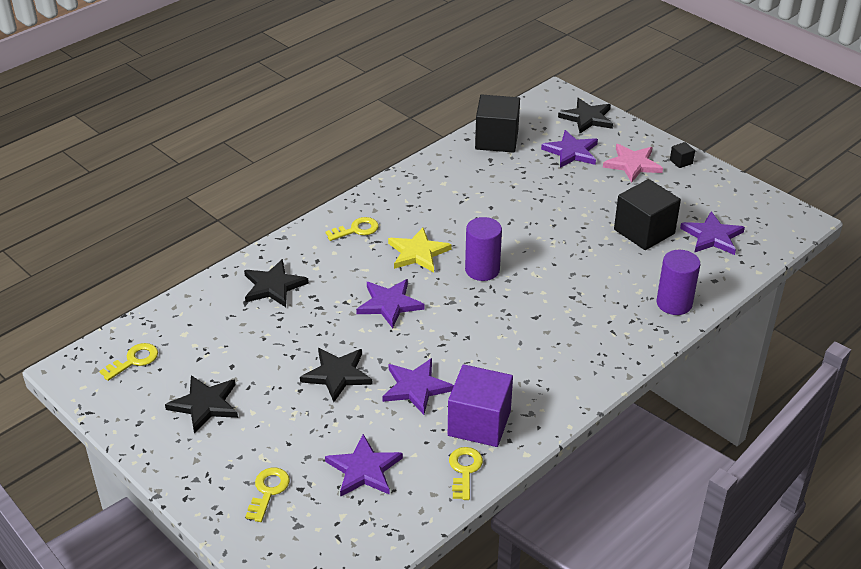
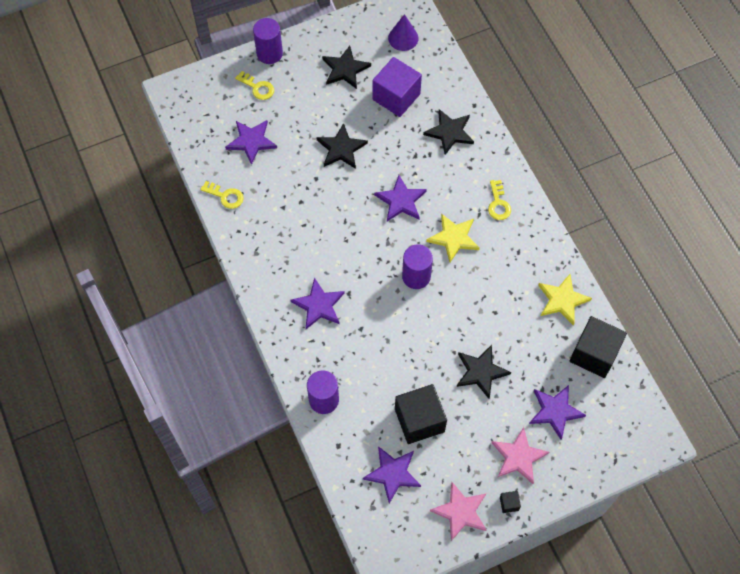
camera: 110 degrees right, 25 degrees up
yellow key [99,343,158,381] -> purple cone [388,14,419,51]
purple star [382,358,454,415] -> purple star moved to [290,278,345,329]
purple cube [448,364,513,447] -> purple cube moved to [372,57,422,117]
black star [558,98,613,133] -> black star moved to [457,345,511,399]
none -> purple cylinder [253,18,283,64]
none -> pink star [430,482,486,541]
none -> yellow star [538,274,592,326]

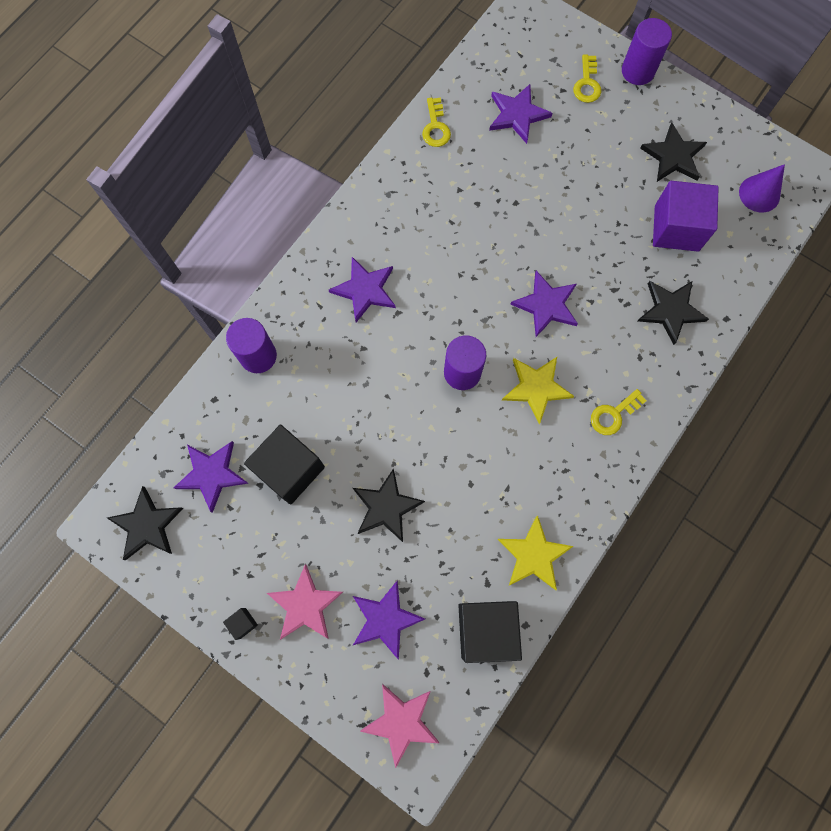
camera: 60 degrees right, 10 degrees up
black star [316,123,368,169] -> black star moved to [107,486,183,560]
pink star [430,482,486,541] -> pink star moved to [360,684,439,769]

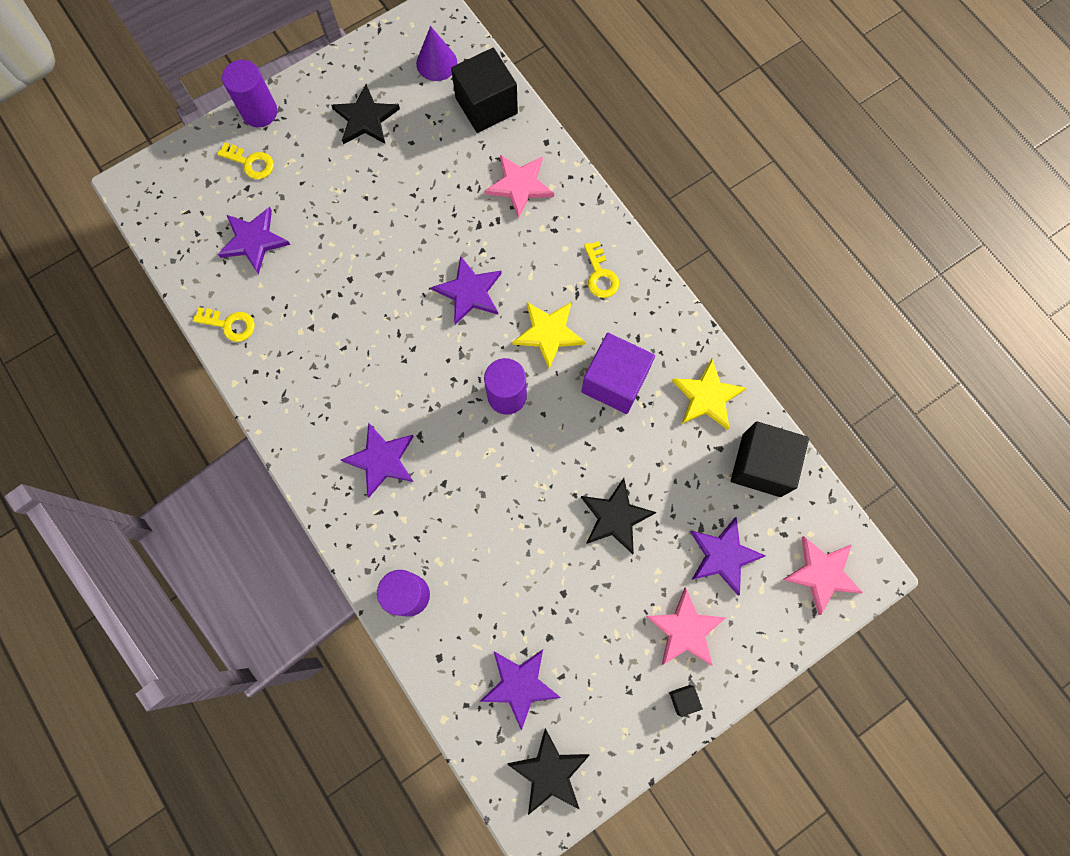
camera: 70 degrees left, 0 degrees up
black cube [244,424,325,505] -> black cube moved to [451,48,518,133]
black star [638,281,709,345] -> pink star [485,155,554,218]
purple cube [653,181,719,252] -> purple cube moved to [581,333,655,414]

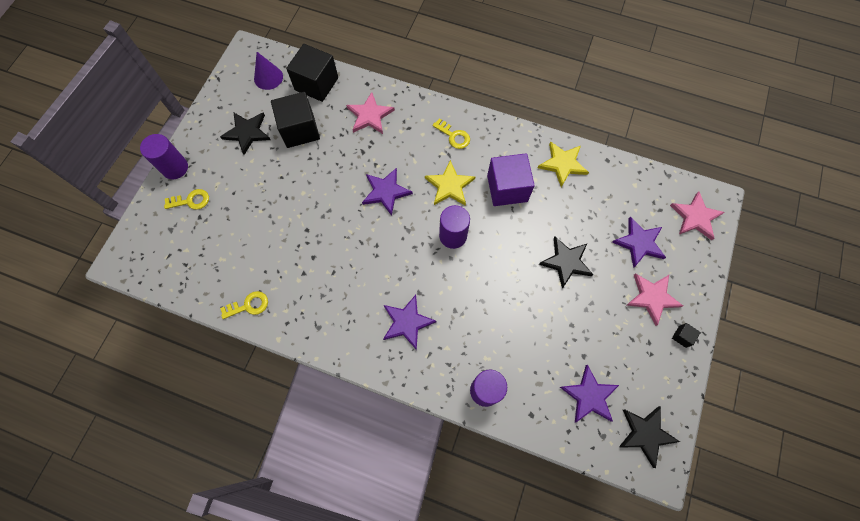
camera: 35 degrees left, 5 degrees down
purple star [217,207,290,274] -> none
black cube [731,421,809,497] -> black cube moved to [271,92,320,148]

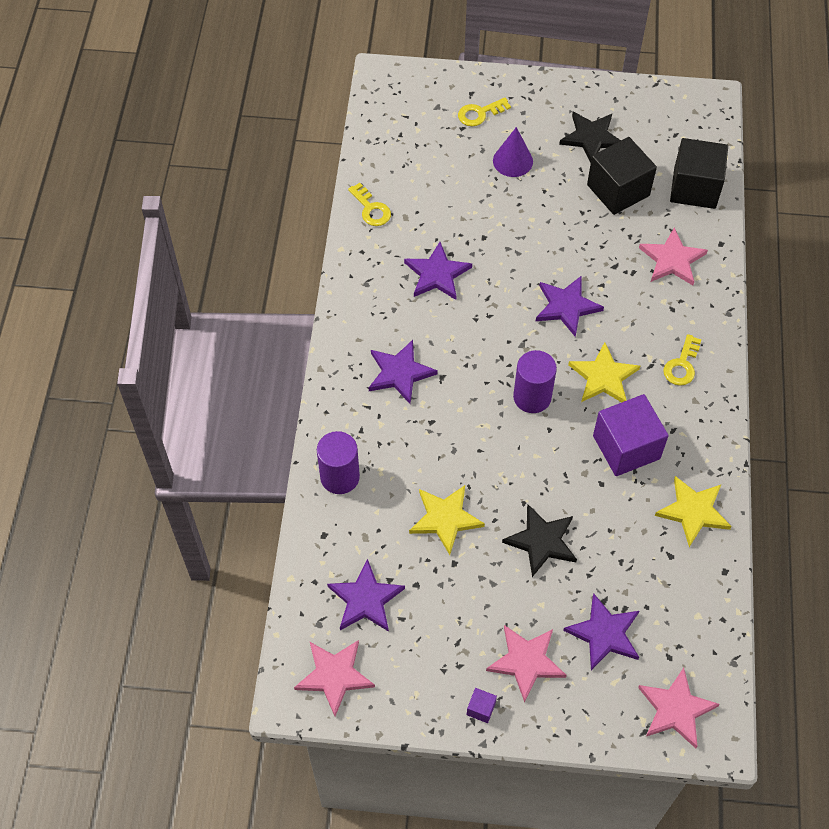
camera: 75 degrees right, 10 degrees down
purple cylinder [140,134,188,179] -> none
yellow key [164,189,209,210] -> yellow key turned 90 degrees clockwise [458,97,511,126]
purple cone [254,52,283,90] -> purple cone moved to [493,127,533,177]
black star [619,406,680,468] -> pink star [294,640,375,716]
black cube [672,323,701,348] -> purple cube [467,688,497,723]
none -> purple star [404,242,472,300]
none -> yellow star [409,485,485,555]

